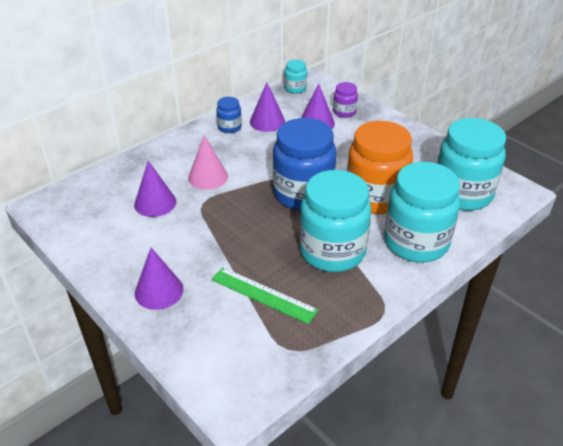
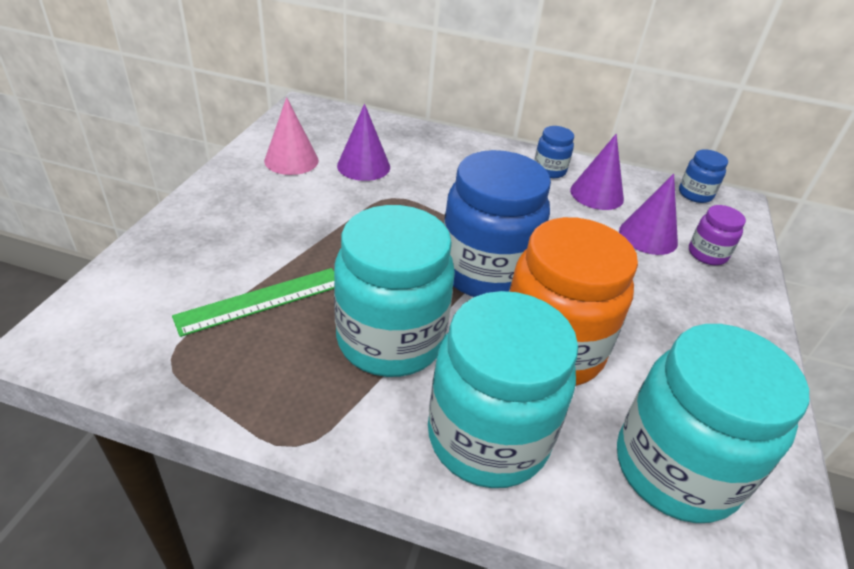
camera: 55 degrees right, 0 degrees up
purple cone [135,248,183,310] -> none
pink cone [188,135,228,190] -> pink cone moved to [264,97,319,175]
green ruler [211,267,318,324] -> green ruler turned 60 degrees clockwise [172,268,334,337]
turquoise jar [284,60,307,94] -> blue jar [679,149,728,203]

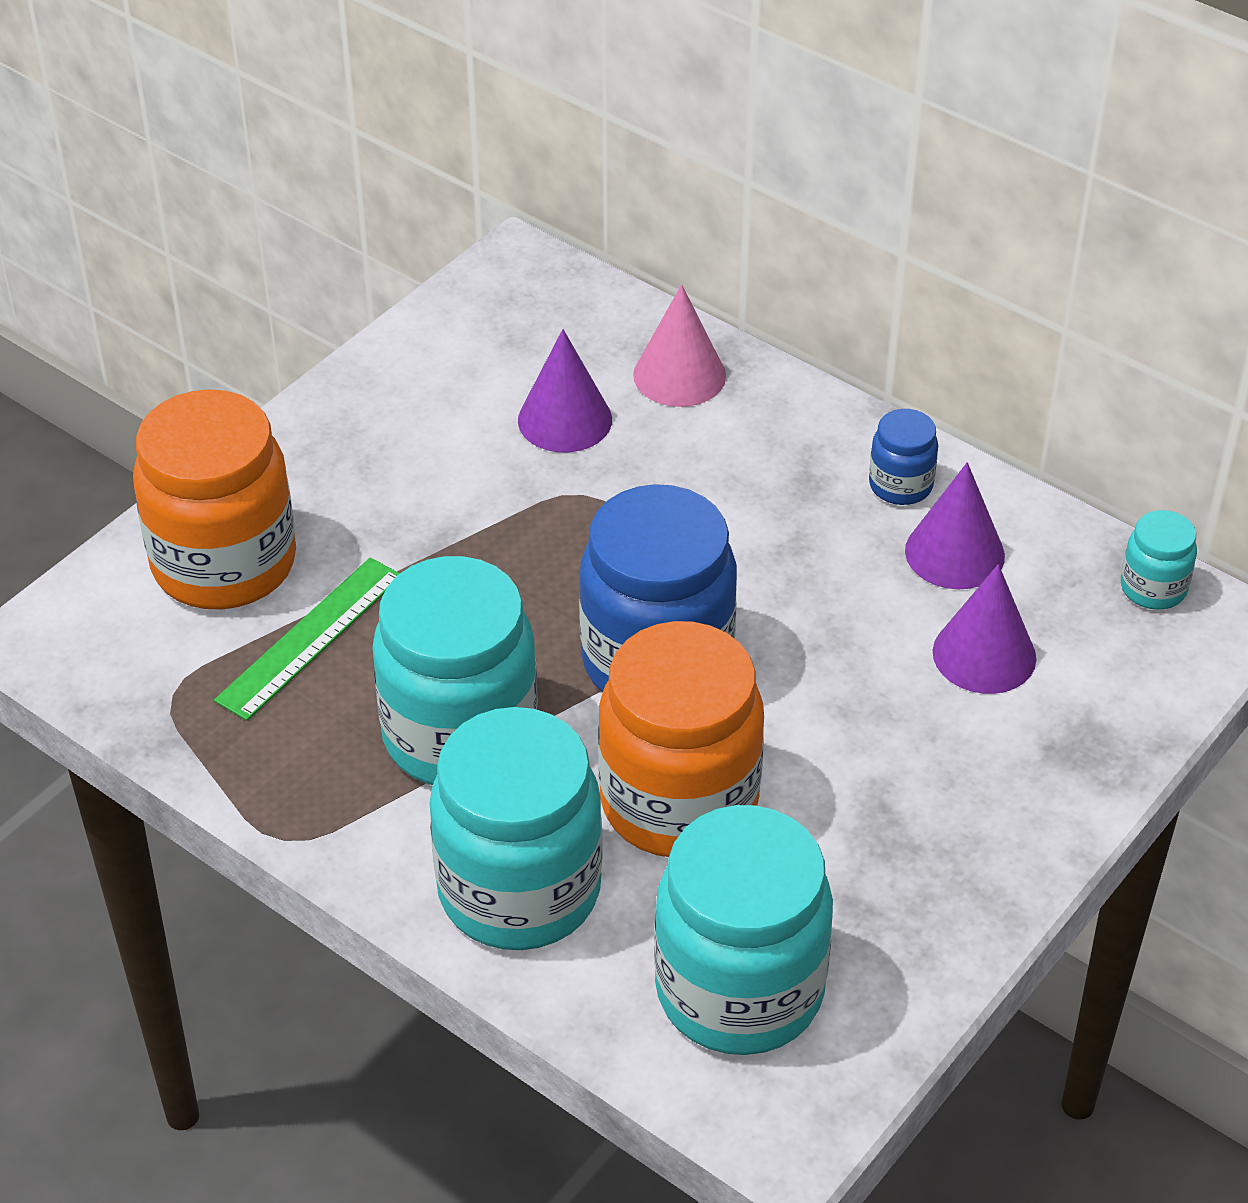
camera: 25 degrees right, 5 degrees up
green ruler [172,268,334,337] -> green ruler turned 45 degrees counterclockwise [214,557,400,721]
pink cone [264,97,319,175] -> pink cone moved to [633,284,726,407]
blue jar [679,149,728,203] -> turquoise jar [1121,510,1197,610]
purple jar [689,205,746,265] -> none
none -> orange jar [133,389,296,609]

